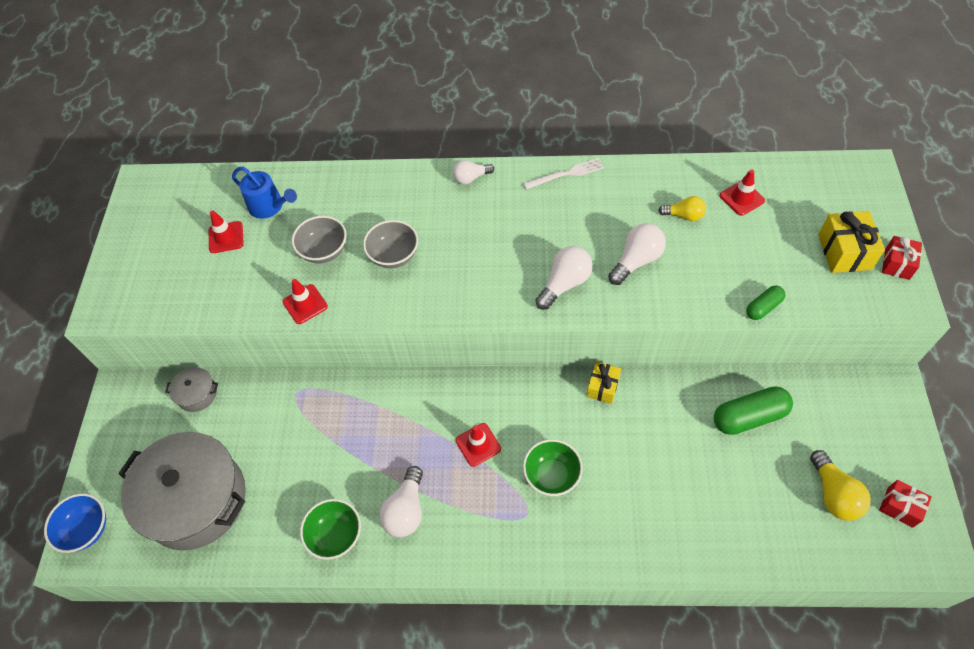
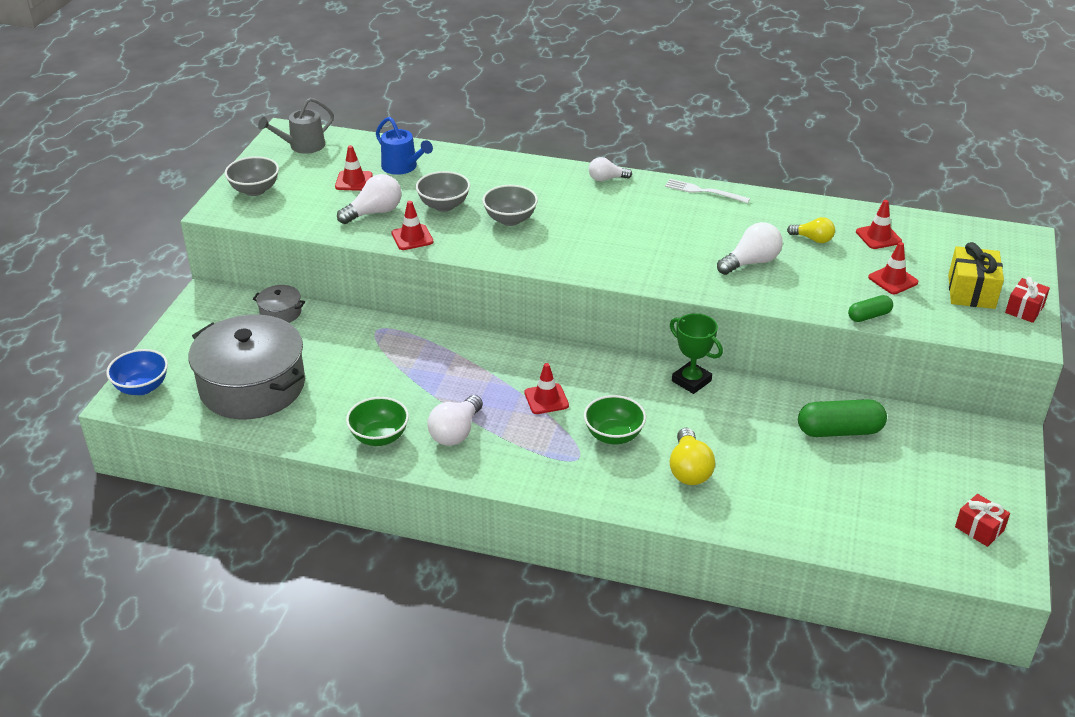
camera: 10 degrees right, 20 degrees down
white fork [523,158,604,190] -> white fork turned 150 degrees counterclockwise [665,179,750,203]
white light bulb [536,246,592,310] -> white light bulb moved to [337,174,401,224]
yellow gift [587,362,621,404] -> green trophy [670,313,723,394]
yellow light bulb [810,450,871,521] -> yellow light bulb moved to [669,428,715,485]
none -> grey bowl [225,156,279,196]
none -> grey watering can [258,98,334,154]
none -> red traffic cone [868,242,918,294]

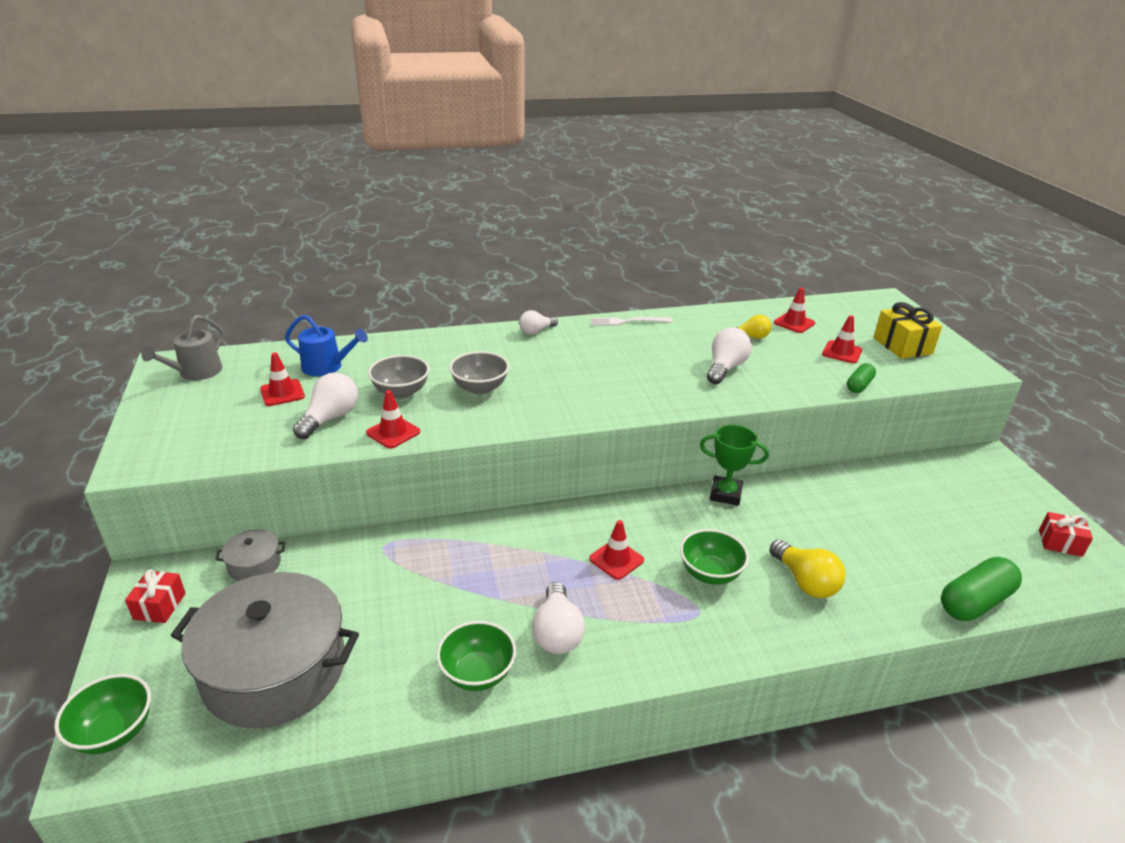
camera: 30 degrees left, 5 degrees down
blue bowl [106,349,168,395] -> green bowl [54,674,151,754]
grey bowl [225,156,279,196] -> none
green capsule [798,399,887,437] -> green capsule moved to [941,557,1022,621]
red gift [1005,277,1050,323] -> red gift moved to [125,569,186,623]

